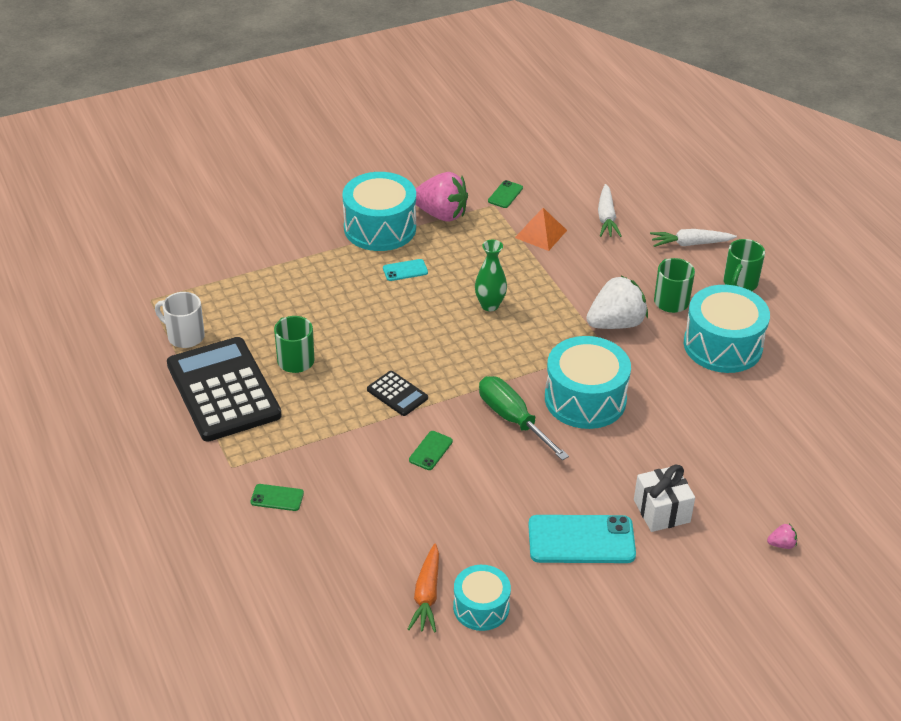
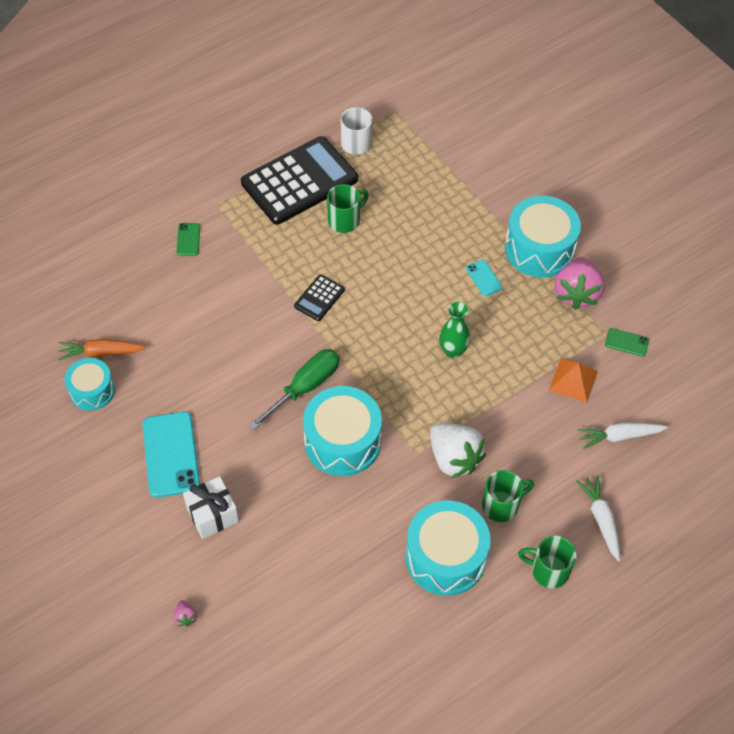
camera: 80 degrees right, 15 degrees up
green phone [409,431,453,470] -> none

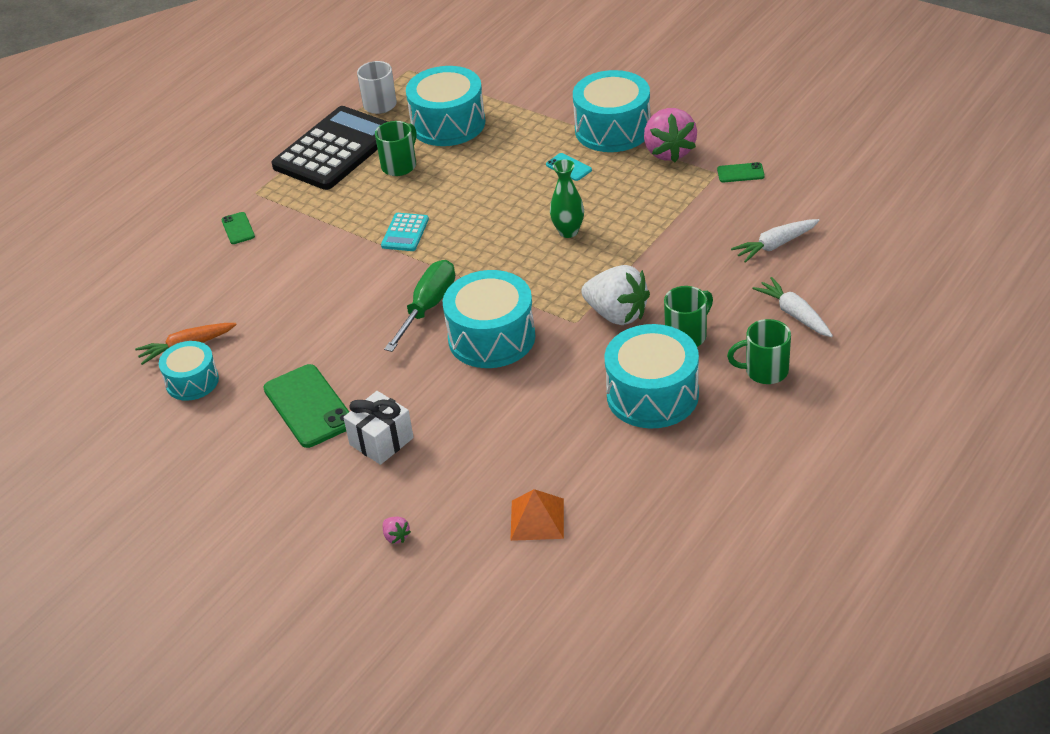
camera: 15 degrees left, 15 degrees down
turquoise phone [142,412,200,498] -> green phone [263,364,349,448]
black calculator [294,274,345,321] -> turquoise calculator [381,213,429,251]
orange pyramid [549,359,598,403] -> orange pyramid moved to [510,489,564,541]
none -> turquoise drum [406,66,485,146]

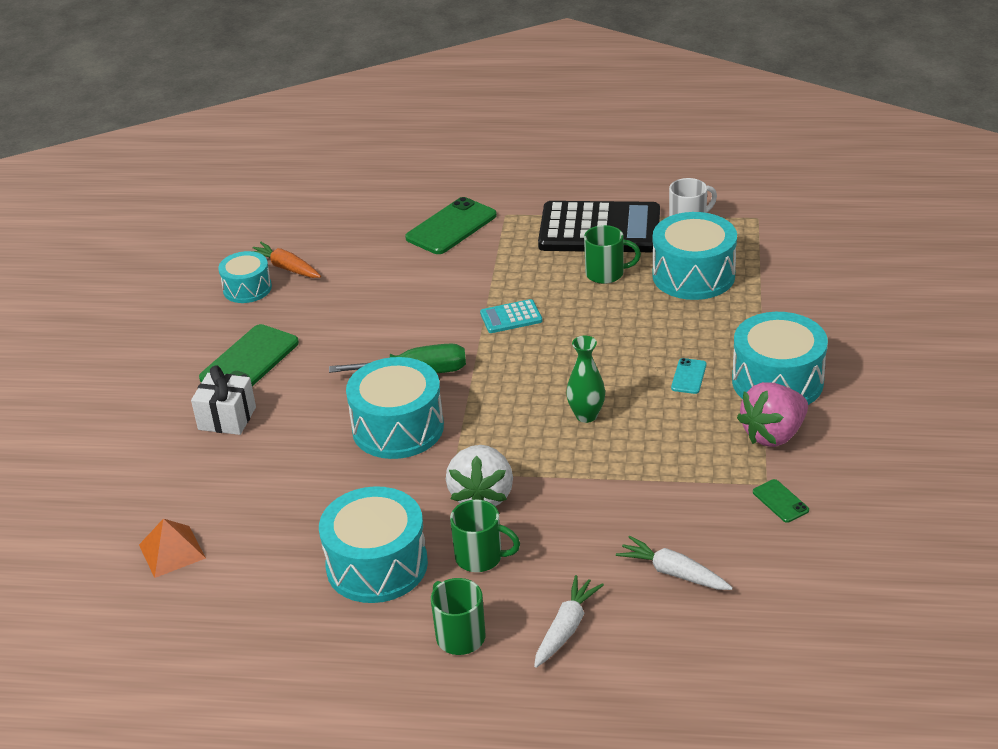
camera: 60 degrees right, 5 degrees down
green phone [221,212,255,244] -> green phone [405,197,497,254], size x2.06
pink strawberry [383,517,411,544] -> none

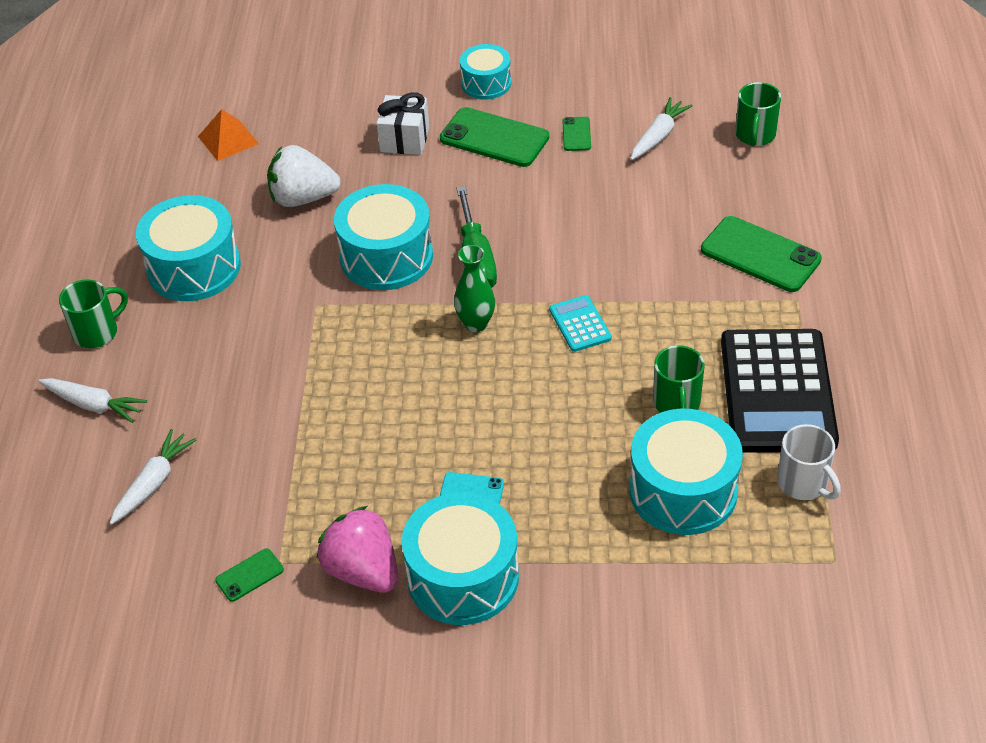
camera: 85 degrees right, 10 degrees up
turquoise drum [218,251,272,303] -> turquoise drum moved to [460,44,511,100]
orange carrot [253,242,321,278] -> white carrot [631,97,693,160]
white strawberry [446,445,513,506] -> white strawberry moved to [267,145,341,207]
green mug [450,500,520,572] -> green mug moved to [735,82,781,146]
green vase [566,336,605,423] -> green vase moved to [454,245,495,332]
none -> green phone [563,117,591,151]

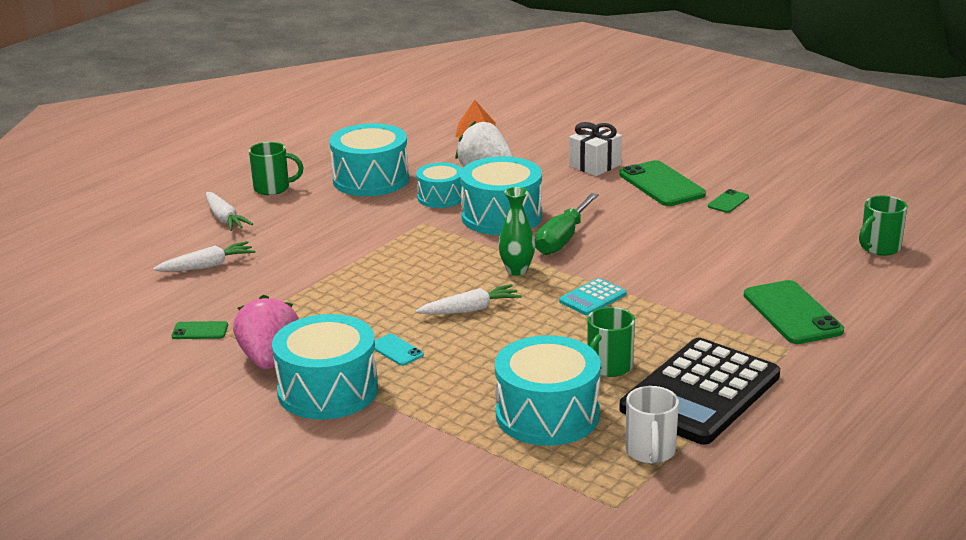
camera: 35 degrees right, 20 degrees down
turquoise drum [460,44,511,100] -> turquoise drum moved to [416,163,462,208]
turquoise calculator [549,295,612,352] -> turquoise calculator turned 150 degrees counterclockwise [559,278,626,315]
white carrot [631,97,693,160] -> white carrot moved to [415,284,522,314]

